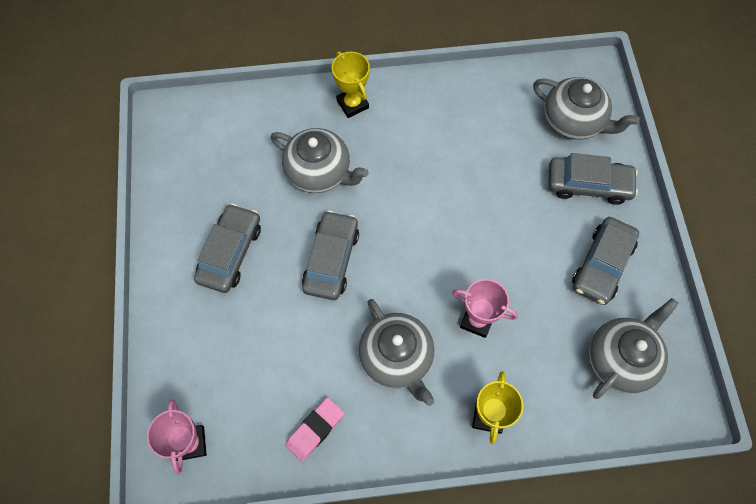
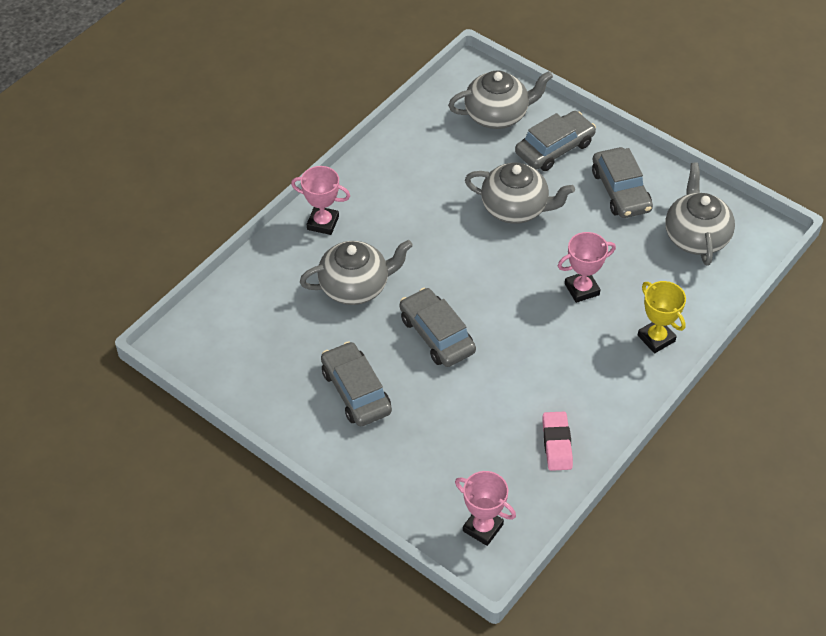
camera: 45 degrees left, 15 degrees down
yellow trophy [332,51,370,118] -> pink trophy [291,166,350,235]
grey teapot [359,299,434,406] -> grey teapot moved to [465,162,575,224]

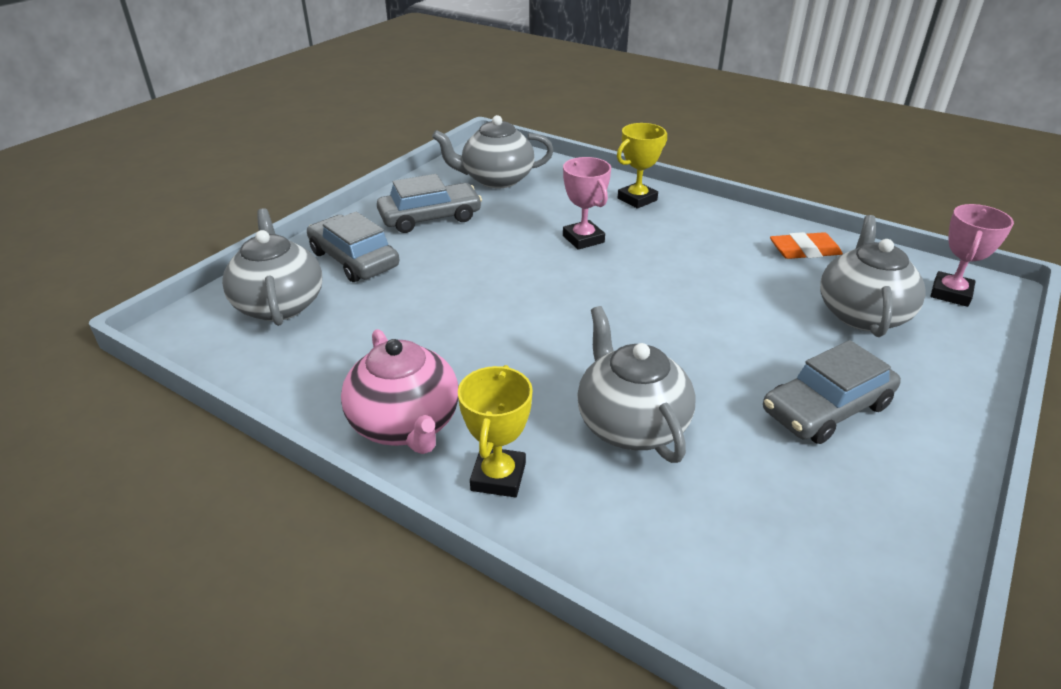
camera: 95 degrees left, 15 degrees down
pink trophy [291,166,350,235] -> yellow trophy [458,365,533,497]
grey car [400,288,476,367] -> none
grey teapot [465,162,575,224] -> grey teapot moved to [820,215,926,337]
pink eraser [543,412,573,471] -> orange eraser [770,232,843,259]
none -> pink teapot [341,329,459,454]

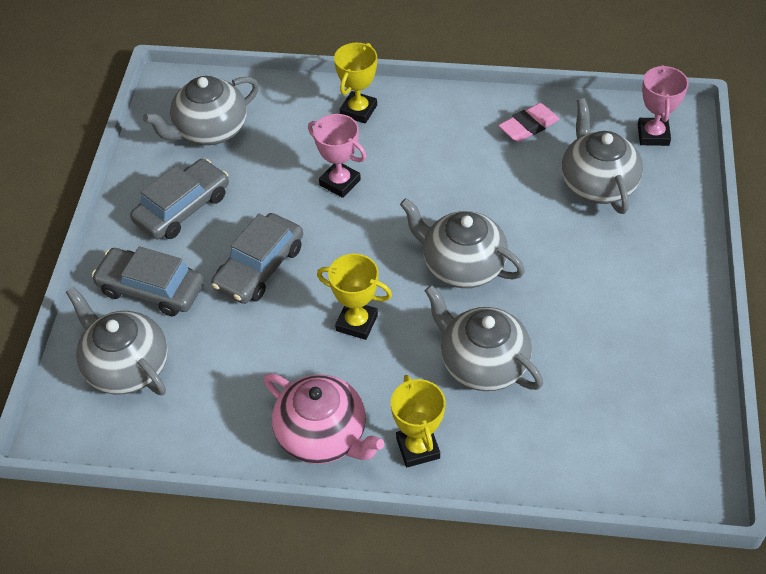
camera: 25 degrees left, 15 degrees up
grey car [763,340,901,444] -> grey car moved to [211,213,303,304]
orange eraser [770,232,843,259] -> pink eraser [498,103,560,142]
none -> yellow trophy [317,254,392,340]
none -> grey teapot [400,198,525,288]

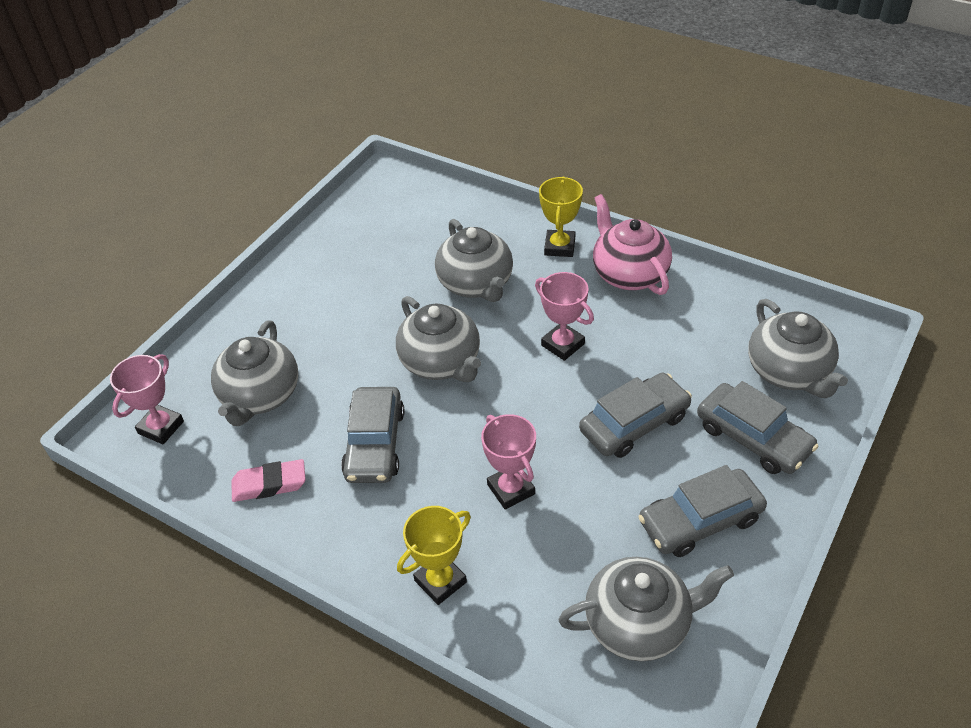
camera: 155 degrees left, 5 degrees down
yellow trophy [317,254,392,340] -> pink trophy [535,272,594,361]
none -> grey car [341,387,404,483]

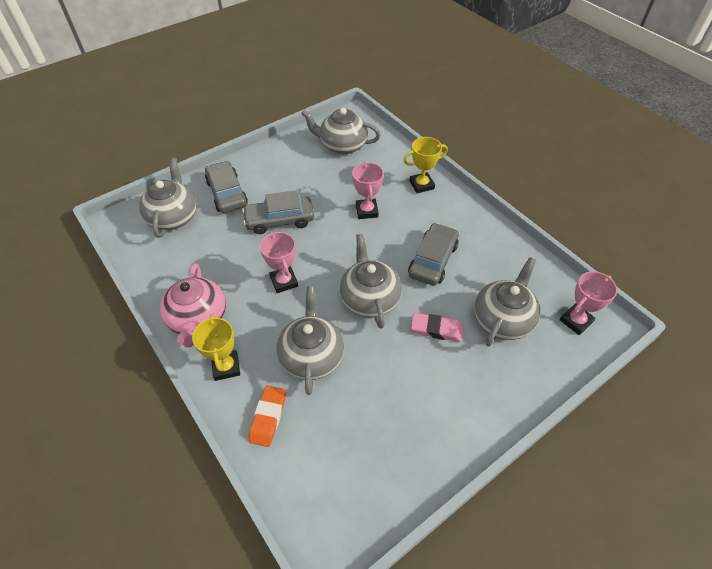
camera: 160 degrees left, 5 degrees up
pink eraser [231,459,306,502] -> pink eraser moved to [411,313,464,342]
yellow trophy [539,176,583,257] -> yellow trophy turned 45 degrees counterclockwise [192,314,240,381]
grey car [638,465,767,557] -> none
none -> orange eraser [248,385,286,447]

